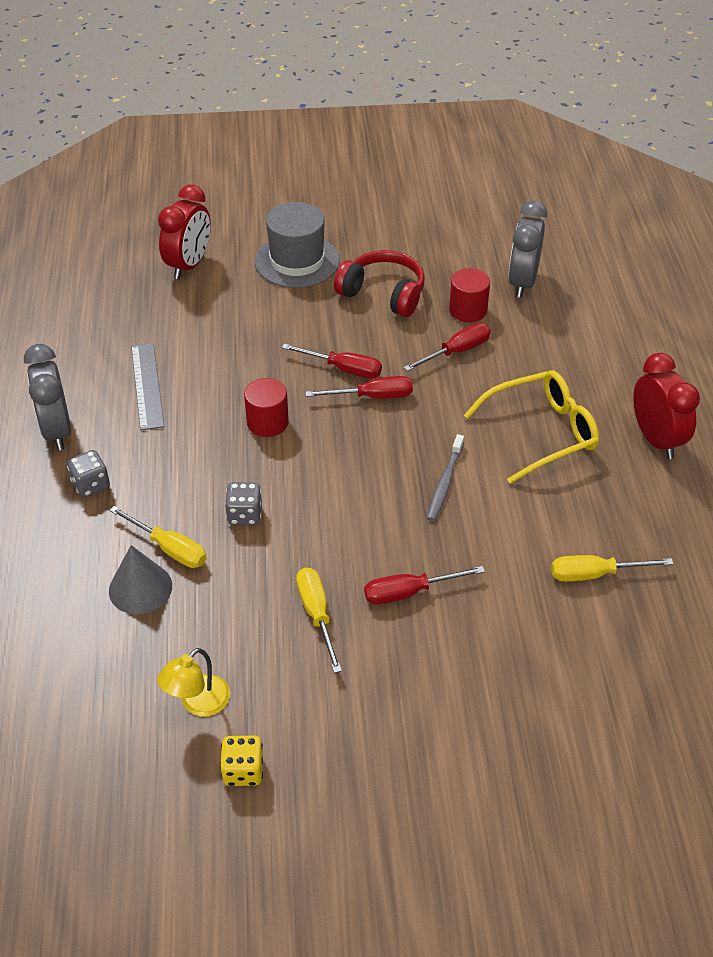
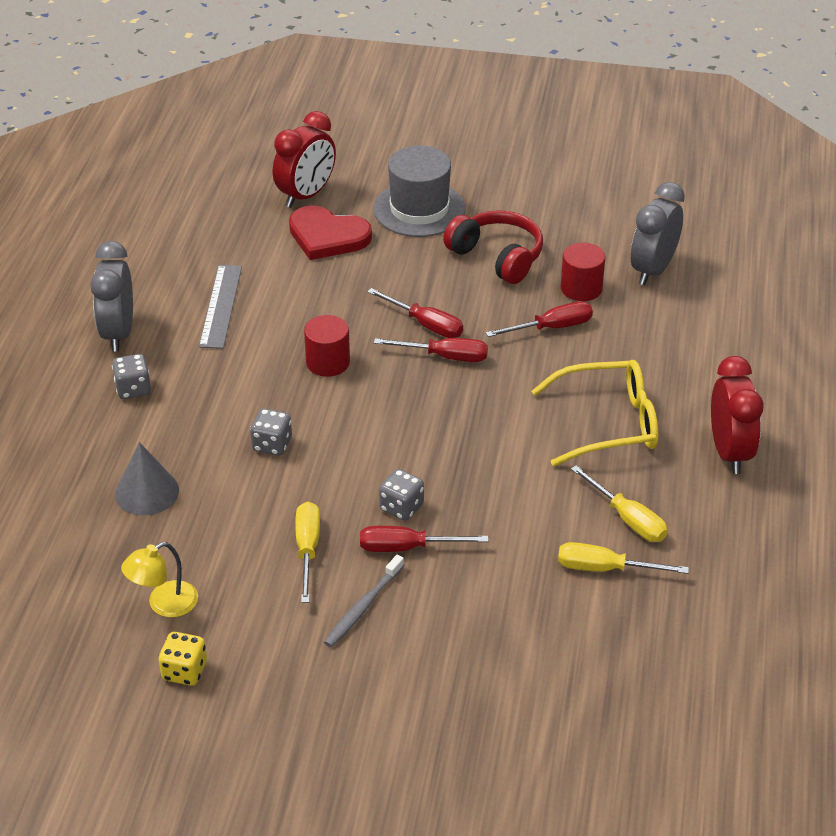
camera: 15 degrees right, 5 degrees down
yellow screwdriver [109,506,207,568] -> yellow screwdriver moved to [571,465,668,542]
grey toothbrush [427,434,464,521] -> grey toothbrush moved to [324,555,404,647]
none -> red heart [289,205,372,260]
none -> grey dice [379,469,424,521]

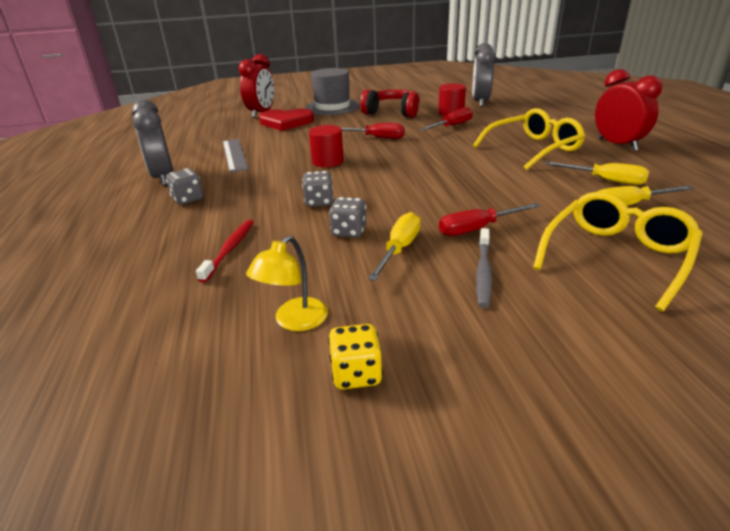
camera: 20 degrees left, 10 degrees down
grey cone [115,442,179,515] -> red toothbrush [196,220,254,283]
yellow screwdriver [295,502,320,603] -> yellow screwdriver turned 45 degrees clockwise [368,212,420,281]
red screwdriver [374,338,488,362] -> none
grey dice [379,469,424,521] -> grey dice moved to [329,197,366,238]
none -> yellow glasses [533,192,703,312]

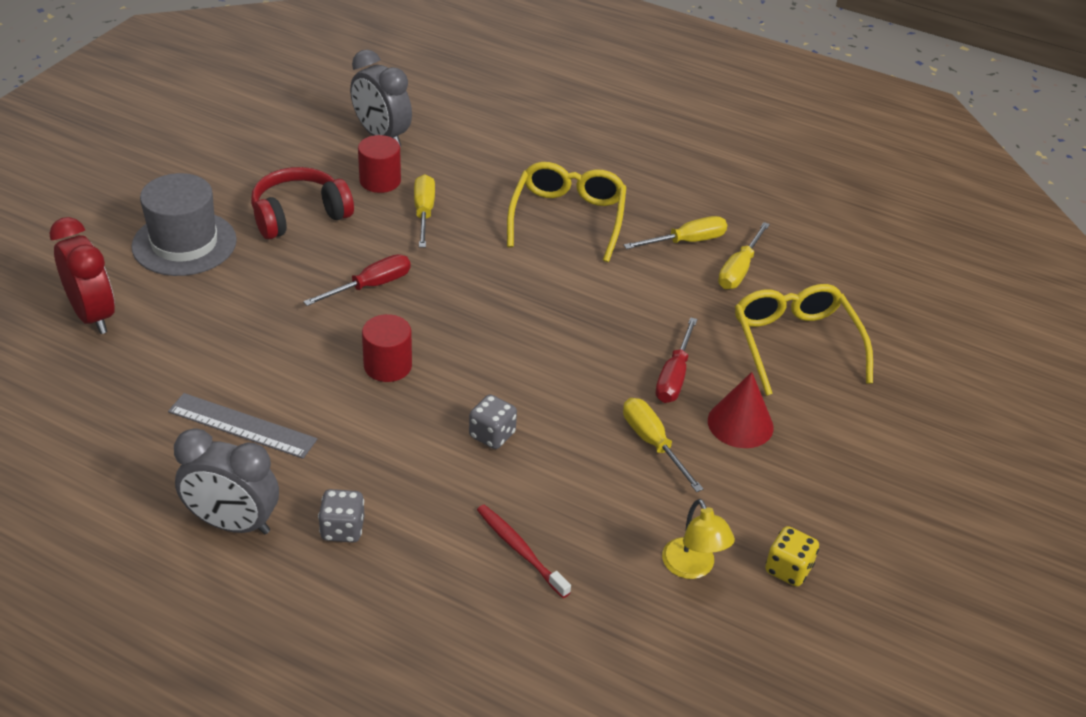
camera: 55 degrees left, 10 degrees up
red heart [259,109,314,131] -> none
grey dice [329,197,366,238] -> none
red screwdriver [420,107,473,131] -> yellow screwdriver [414,174,435,248]
grey toothbrush [476,228,492,308] -> red cone [708,372,774,448]
red clock [595,69,663,151] -> none

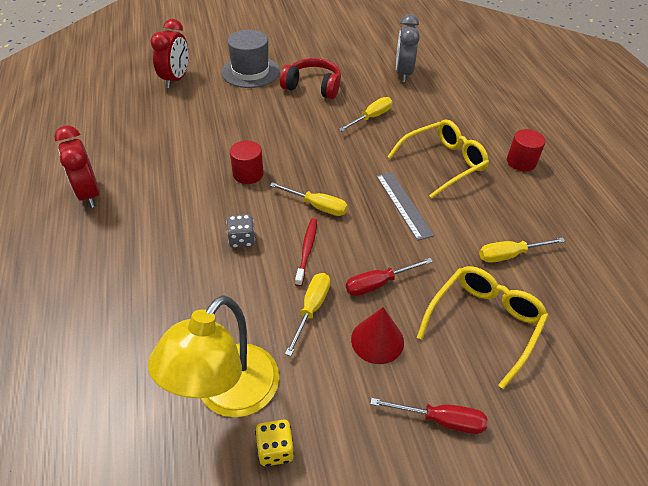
camera: 50 degrees right, 5 degrees up
grey ruler [168,393,317,459] -> grey ruler moved to [376,172,435,241]
grey clock [174,428,279,534] -> red clock [54,126,100,208]
red screwdriver [303,254,411,306] -> red screwdriver moved to [370,398,488,434]
grey dice [318,489,365,542] -> none
red cylinder [358,135,401,193] -> red cylinder moved to [507,129,546,171]
red toothbrush [477,505,571,598] -> red toothbrush moved to [295,218,317,286]
yellow screwdriver [624,216,727,249] -> yellow screwdriver moved to [270,182,348,216]
yellow lamp [662,499,735,579] -> yellow lamp [148,295,279,417], size x2.01

